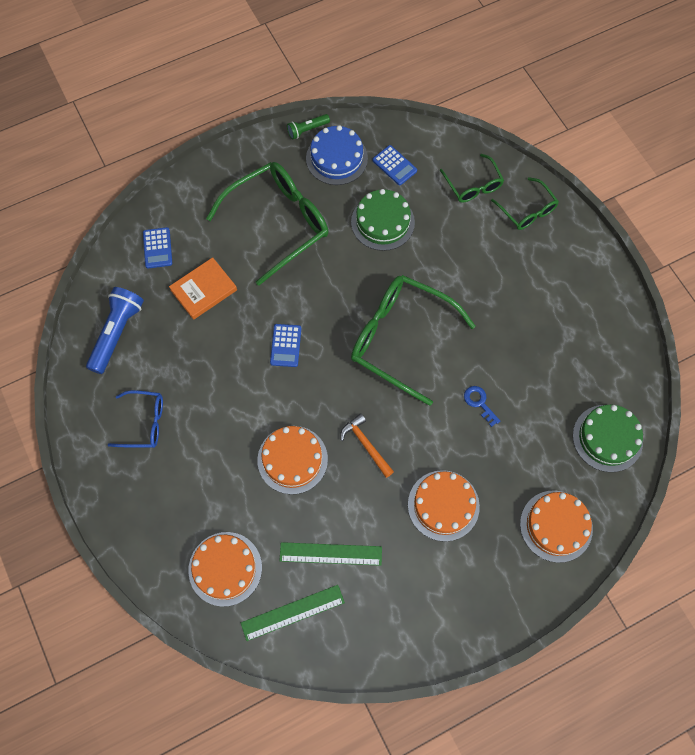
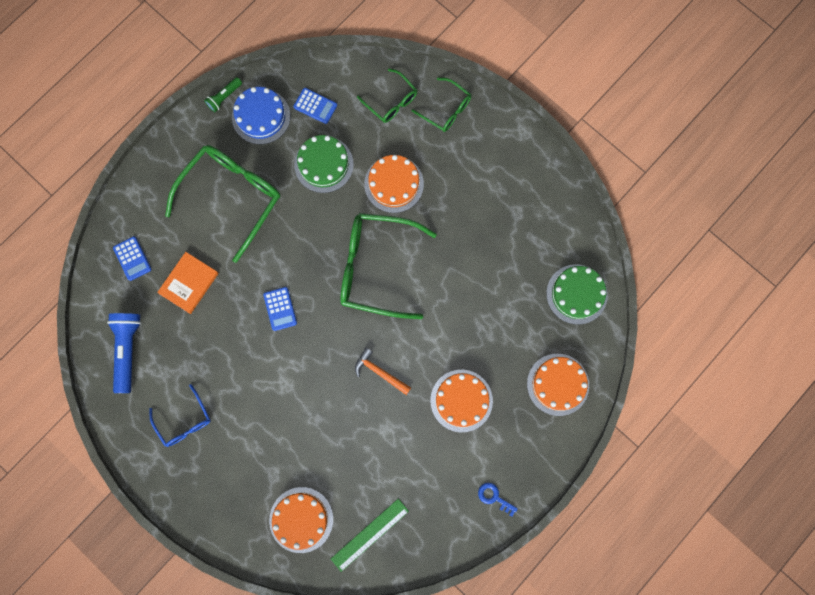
camera: 20 degrees left, 10 degrees up
blue glasses [108,390,163,448] -> blue glasses turned 75 degrees clockwise [149,384,211,447]
orange cake [257,426,328,495] -> orange cake moved to [364,155,424,213]
green ruler [280,542,382,566] -> none
blue key [464,386,500,427] -> blue key moved to [478,483,518,517]

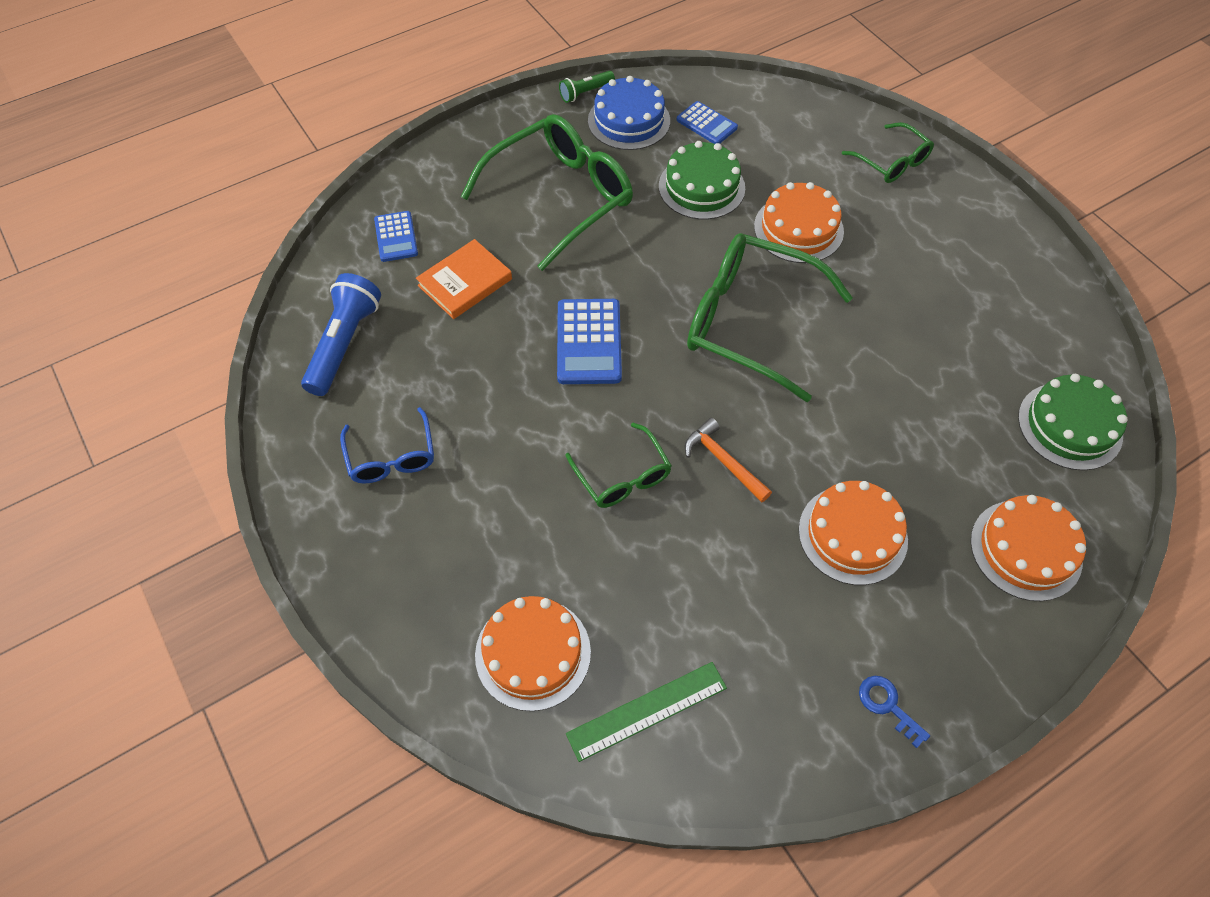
camera: 15 degrees right, 20 degrees down
blue calculator [263,287,297,331] -> blue calculator [557,299,622,384], size x1.59
green glasses [357,69,417,123] -> green glasses moved to [565,423,672,508]

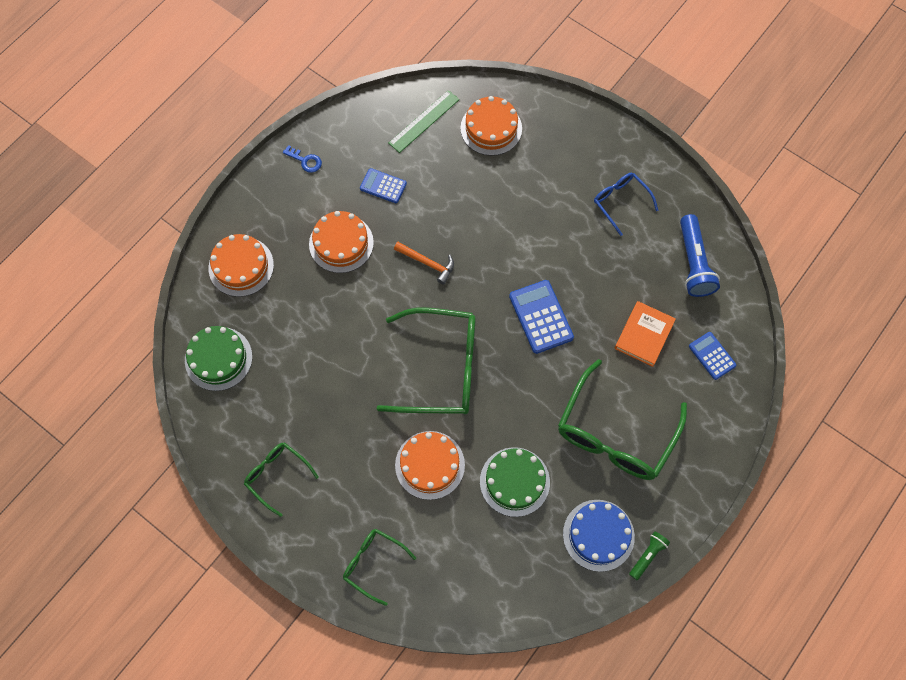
camera: 160 degrees right, 10 degrees up
green glasses [565,423,672,508] -> green glasses moved to [244,442,319,517]
blue calculator [677,101,738,144] -> blue calculator moved to [360,168,407,203]

